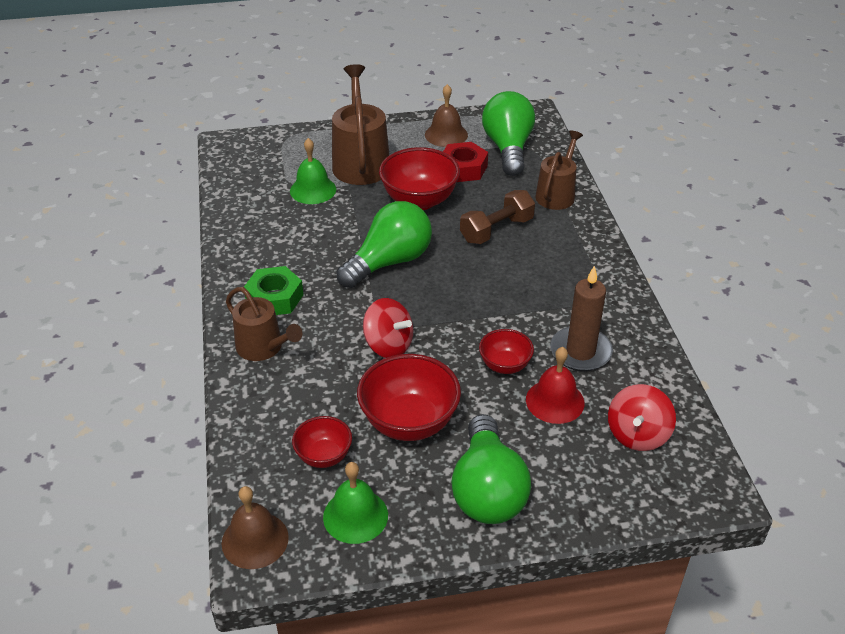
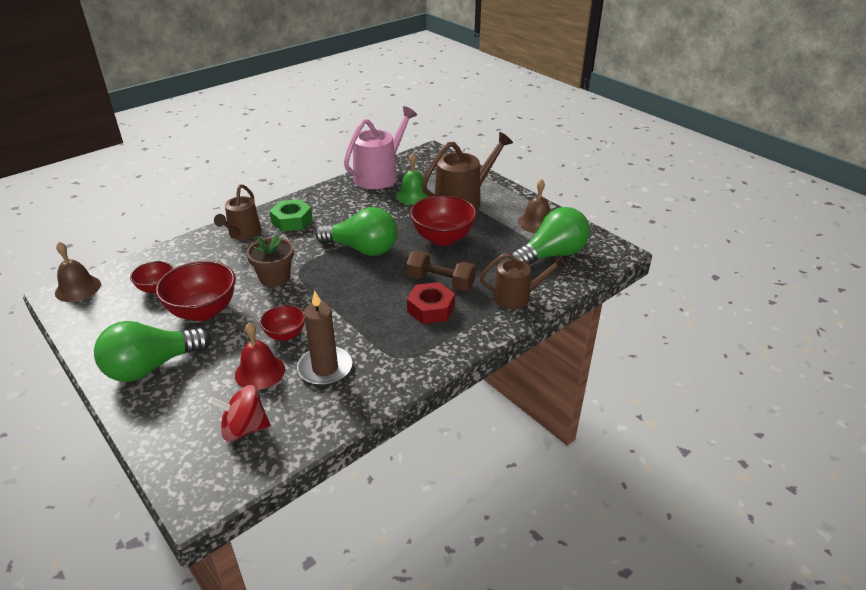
camera: 60 degrees right, 5 degrees down
green bell [323,462,388,544] -> none
red spinning top [363,298,413,358] -> brown flower pot [246,234,294,287]
red nut [443,142,488,182] -> red nut moved to [407,282,455,324]
none -> pink watering can [344,106,417,189]

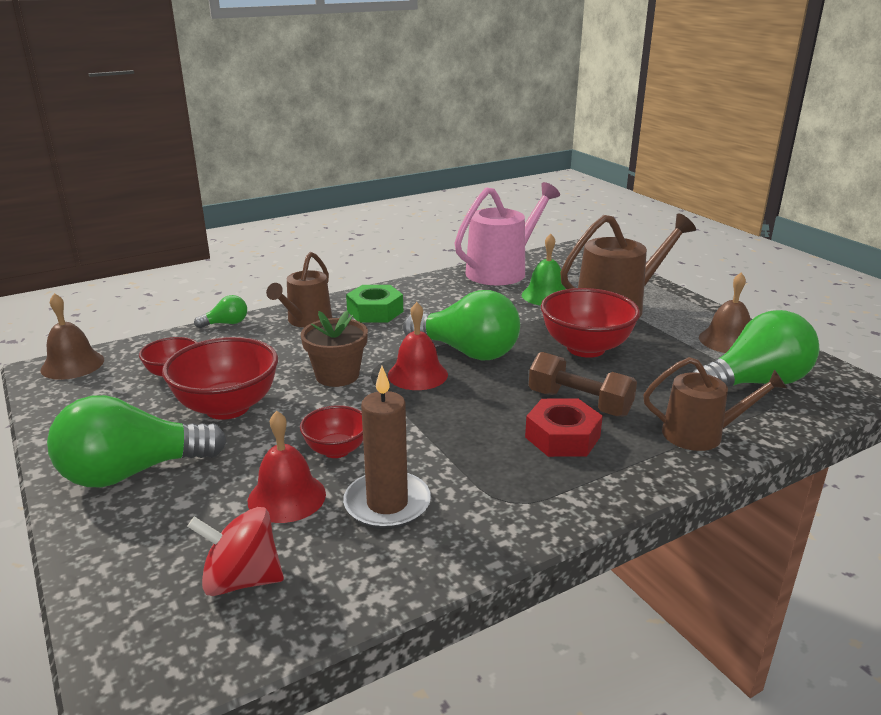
camera: 10 degrees right, 10 degrees down
none -> green light bulb [194,295,247,328]
none -> red bell [388,302,448,390]

